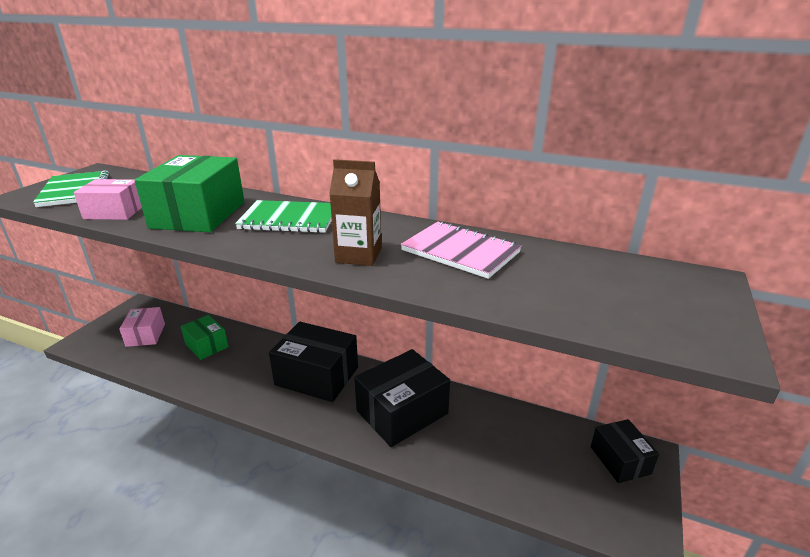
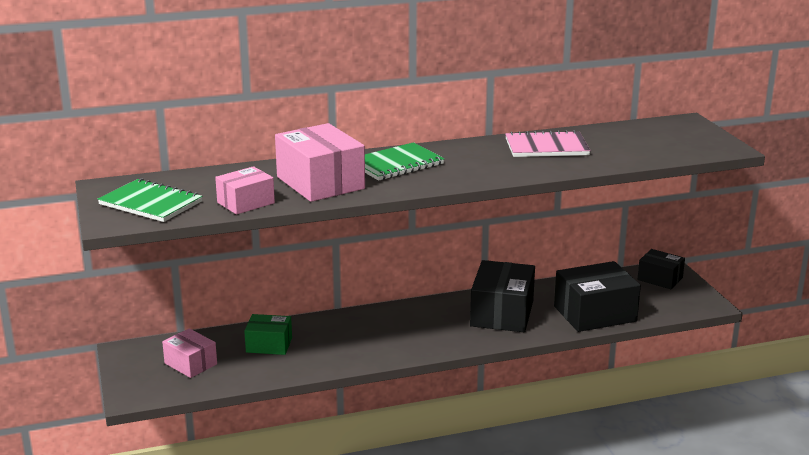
camera: 40 degrees left, 5 degrees down
green box [134,155,244,232] -> pink box [275,123,365,202]
black box [269,322,358,402] -> black box moved to [554,261,641,332]
brown carton [329,159,381,266] -> none

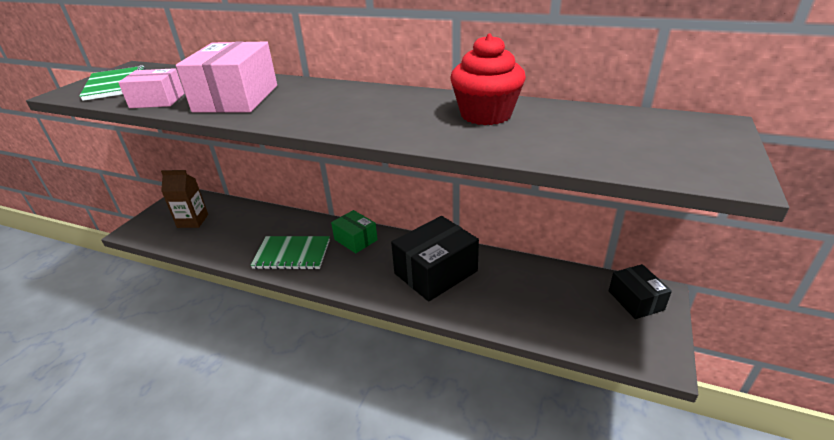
camera: 40 degrees right, 10 degrees up
pink box [162,328,217,378] -> brown carton [161,170,208,228]
green box [244,314,292,355] -> green box moved to [331,210,378,253]
green notebook [365,142,445,181] -> green notebook moved to [250,236,330,270]
pink notebook [505,130,591,157] -> red cupcake [450,33,526,125]
black box [554,261,641,332] -> none

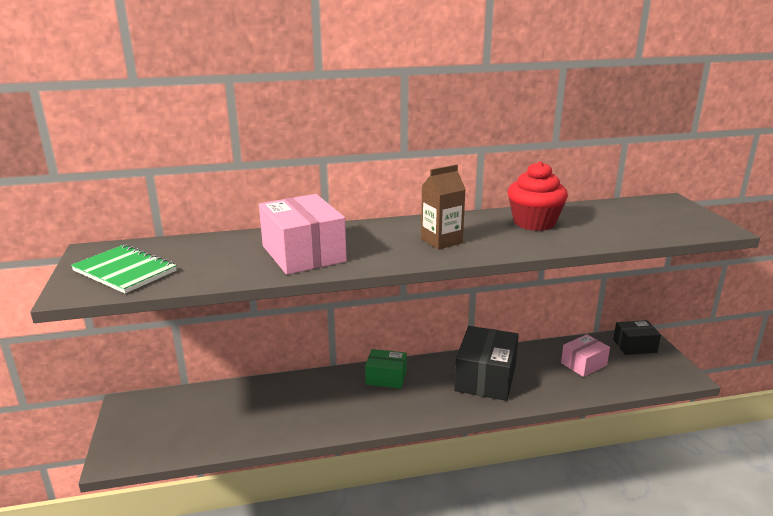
camera: 35 degrees left, 10 degrees down
pink box [118,68,184,108] -> pink box moved to [561,334,610,377]
brown carton [161,170,208,228] -> brown carton moved to [421,164,466,250]
green notebook [250,236,330,270] -> none
black box [609,264,672,319] -> black box turned 45 degrees counterclockwise [613,320,661,355]

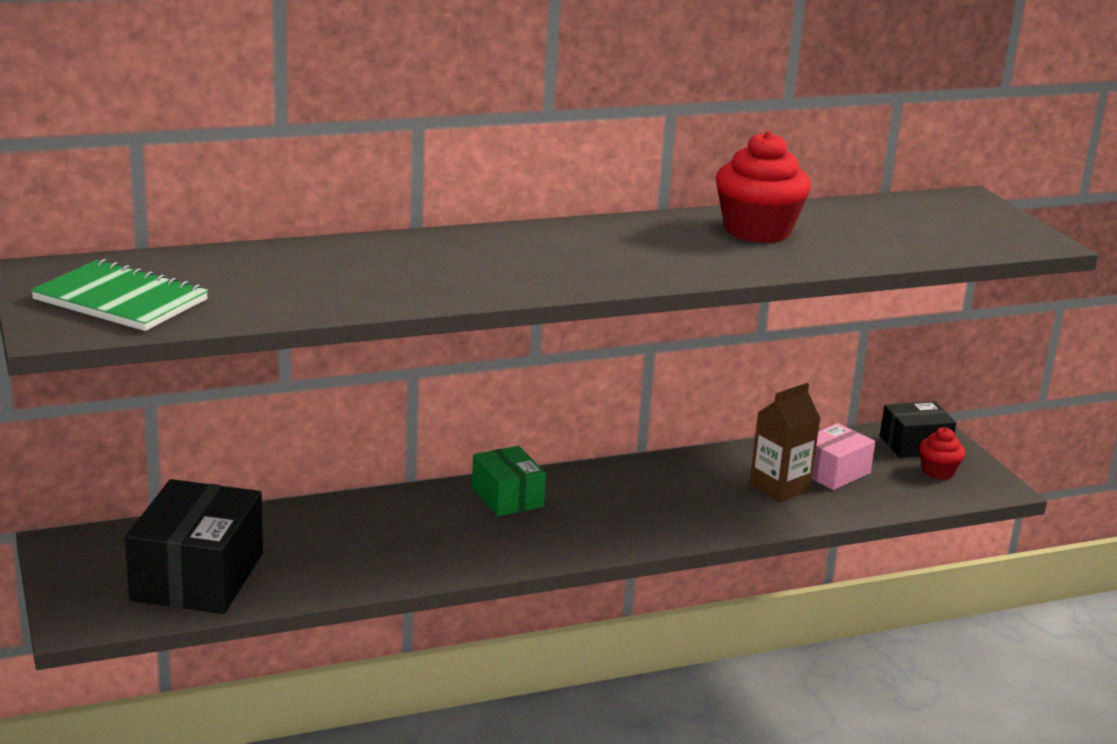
camera: 10 degrees left, 0 degrees up
pink box [259,194,347,275] -> none
green box [365,349,407,389] -> green box turned 60 degrees clockwise [472,446,546,516]
brown carton [421,164,466,250] -> brown carton moved to [750,383,821,502]
black box [454,326,519,401] -> black box moved to [125,479,263,614]
none -> red cupcake [919,427,965,480]

